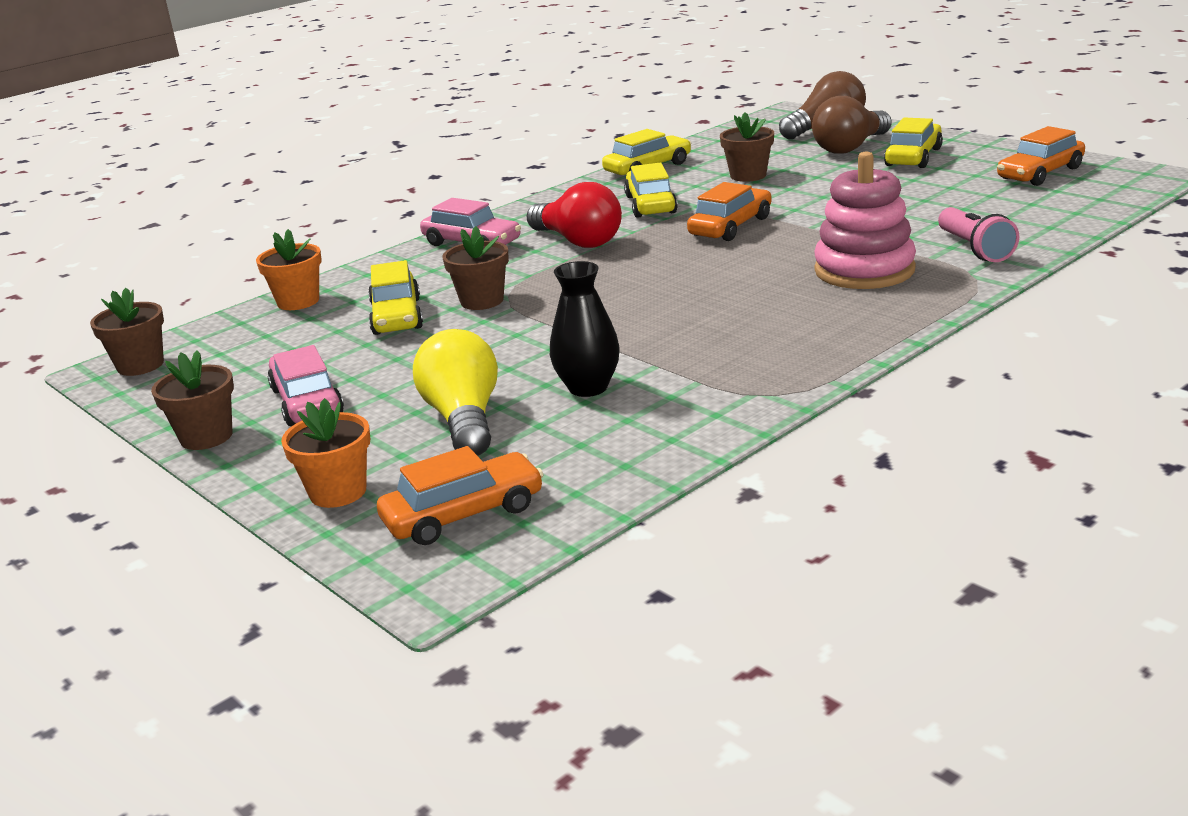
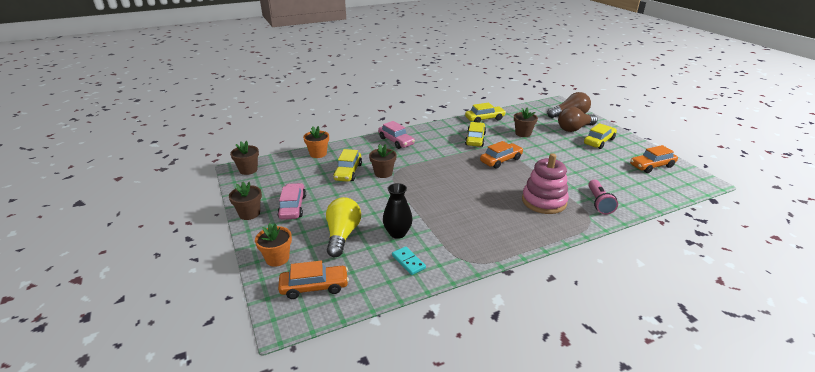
camera: 15 degrees right, 5 degrees up
red light bulb [527,182,622,248] -> none
none -> turquoise domino [392,246,426,275]

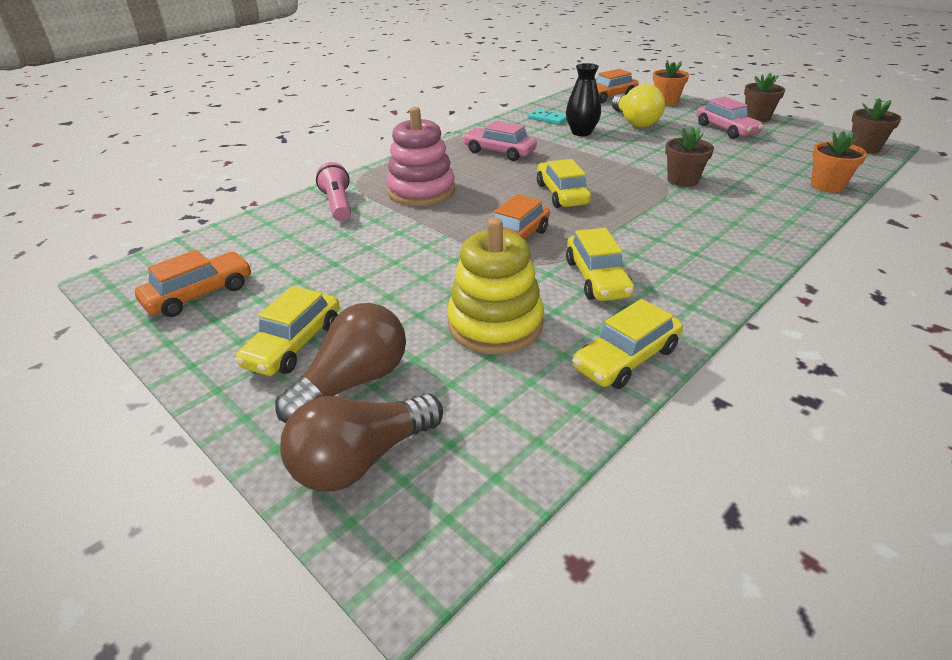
camera: 160 degrees right, 5 degrees up
yellow car [333,149,362,182] -> yellow car moved to [537,159,591,208]
pink car [378,121,415,149] -> pink car moved to [463,120,537,161]
brown flower pot [514,108,538,137] -> yellow stacking toy [447,218,544,354]

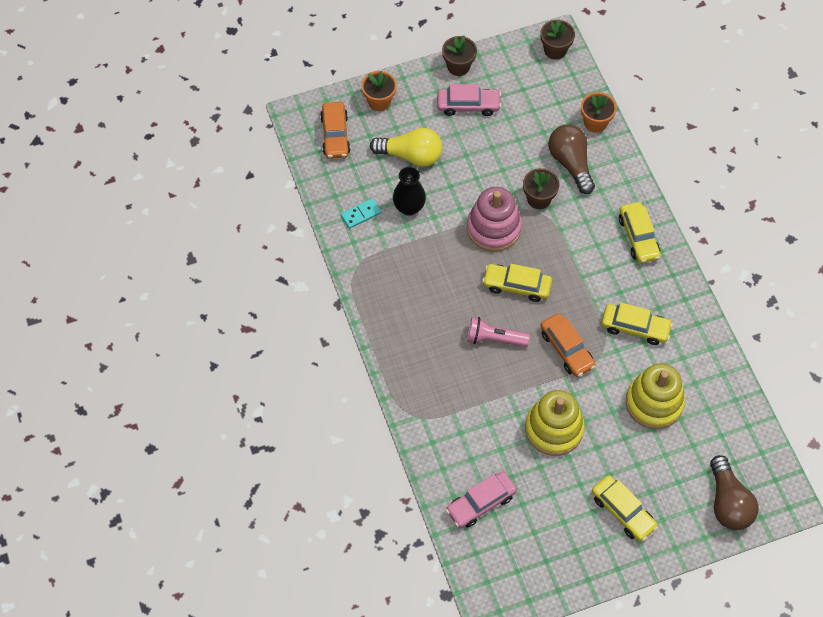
camera: 65 degrees left, 25 degrees up
orange car [135,250,251,317] -> none
brown light bulb [275,303,406,423] -> brown light bulb moved to [548,124,595,194]
pink flashlight [316,162,351,221] -> pink flashlight moved to [467,317,530,347]
pink stacking toy [386,107,455,206] -> pink stacking toy moved to [467,187,522,252]
pink car [463,120,537,161] -> pink car moved to [446,471,517,528]
yellow car [572,299,683,389] -> yellow car moved to [619,202,661,263]
none -> yellow stacking toy [525,390,584,456]

